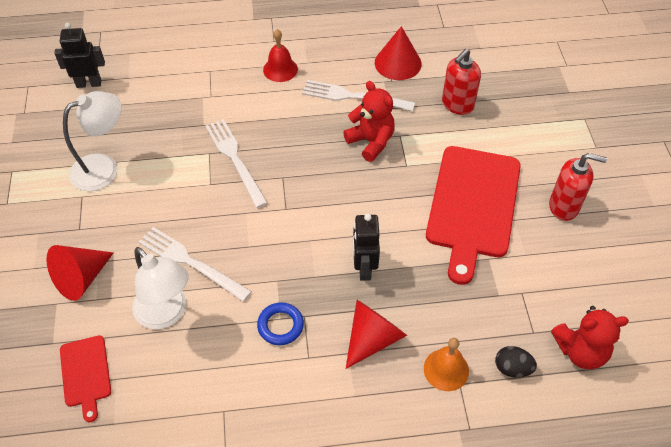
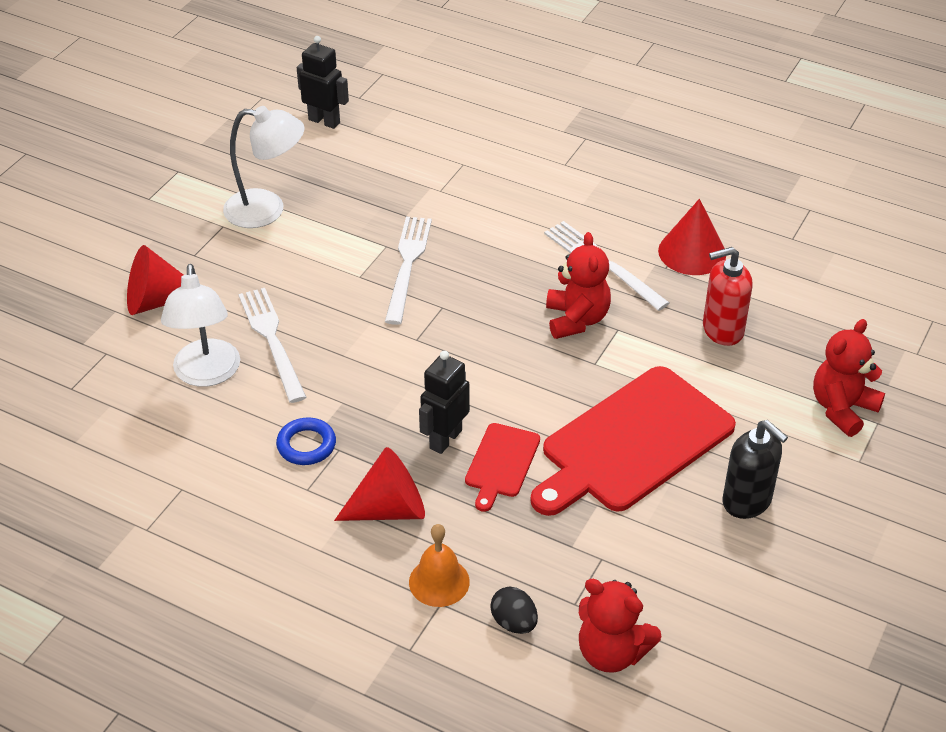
camera: 35 degrees right, 10 degrees down
red cutting board [60,335,111,422] -> red cutting board moved to [465,423,540,512]
red bell [263,29,298,82] -> none
red soap dispenser [549,153,607,221] -> black soap dispenser [723,420,788,519]
none -> red teddy bear [813,319,885,437]

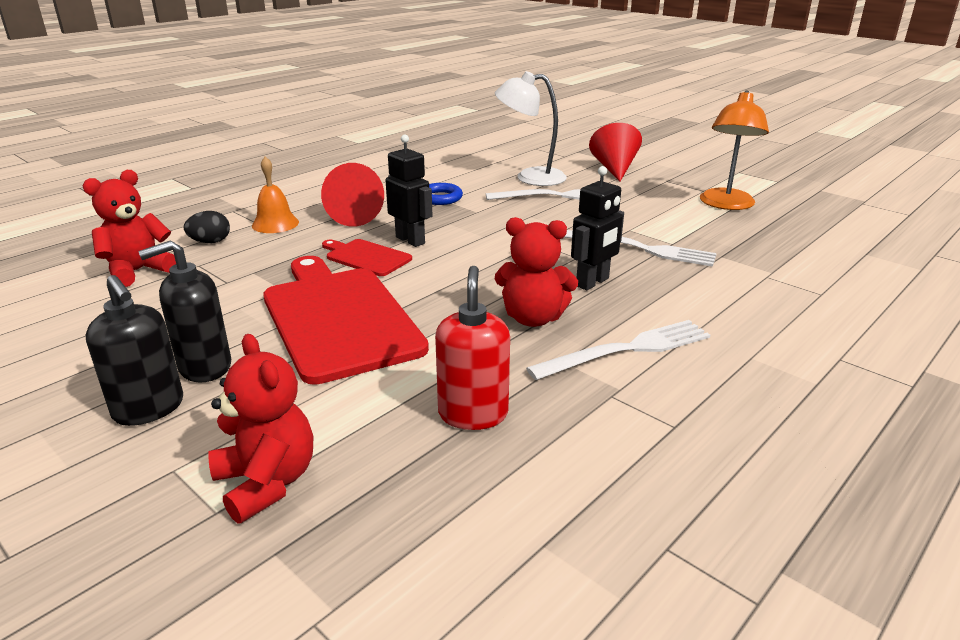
camera: 105 degrees right, 15 degrees down
white lamp [223,106,305,228] -> orange lamp [700,90,769,210]
black robot [297,36,349,129] -> black robot moved to [571,166,624,290]
red cone [658,199,726,275] -> none
none -> black soap dispenser [86,275,183,426]

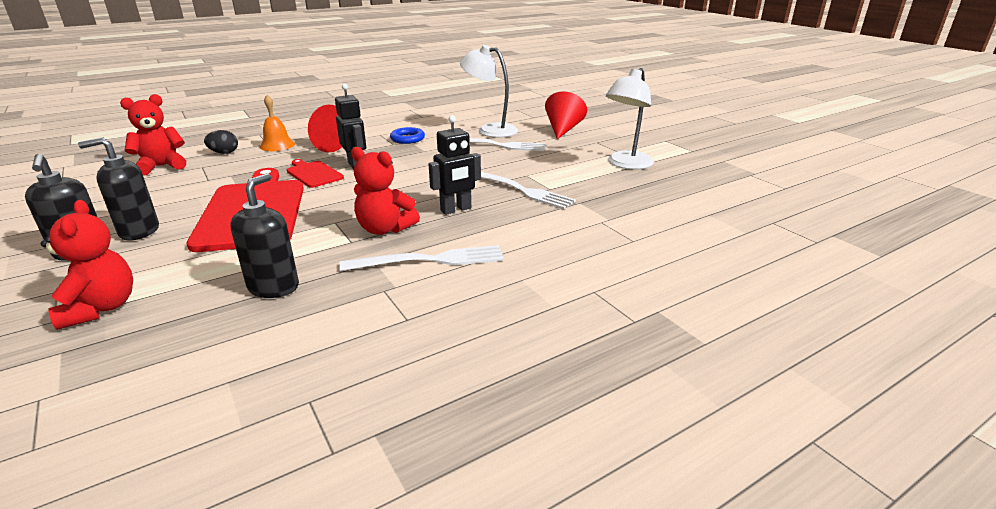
camera: 15 degrees right, 0 degrees up
red soap dispenser [435,266,510,430] -> black soap dispenser [230,173,299,298]
orange lamp [700,90,769,210] -> white lamp [606,68,654,169]

